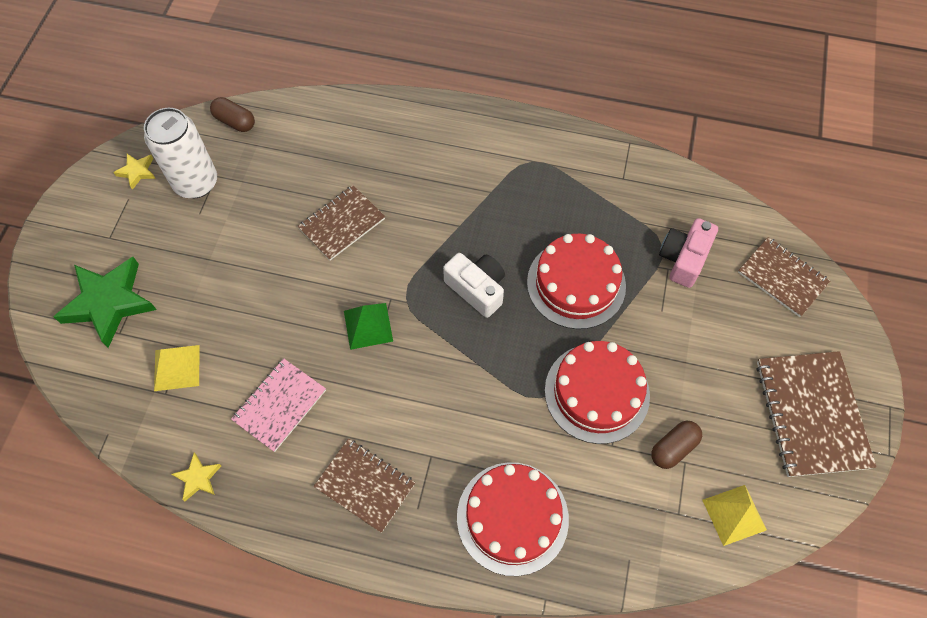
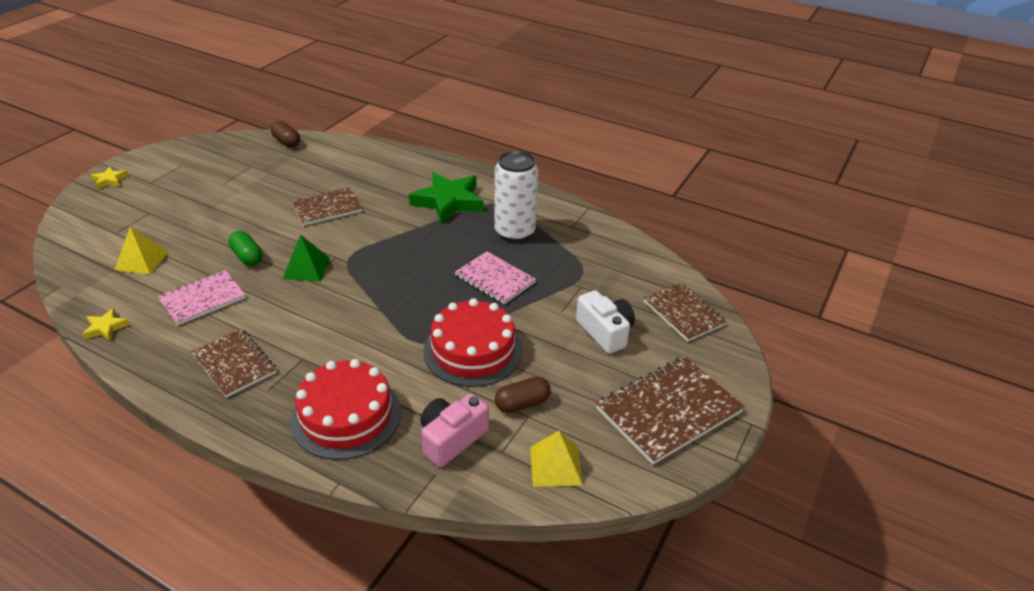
camera: 15 degrees right, 25 degrees down
green star [54,257,157,348] -> green star moved to [409,172,484,224]
yellow star [113,154,156,190] -> yellow star moved to [91,167,129,189]
white can [144,108,217,198] -> white can moved to [494,151,538,242]
white camera [443,253,505,318] -> white camera moved to [576,290,635,354]
red cake [527,234,626,329] -> pink notebook [455,251,536,304]
pink camera [659,218,718,288] -> pink camera moved to [420,394,489,467]
brown notebook [756,351,876,477] -> brown notebook turned 45 degrees clockwise [596,356,745,465]
none -> green capsule [228,231,262,266]

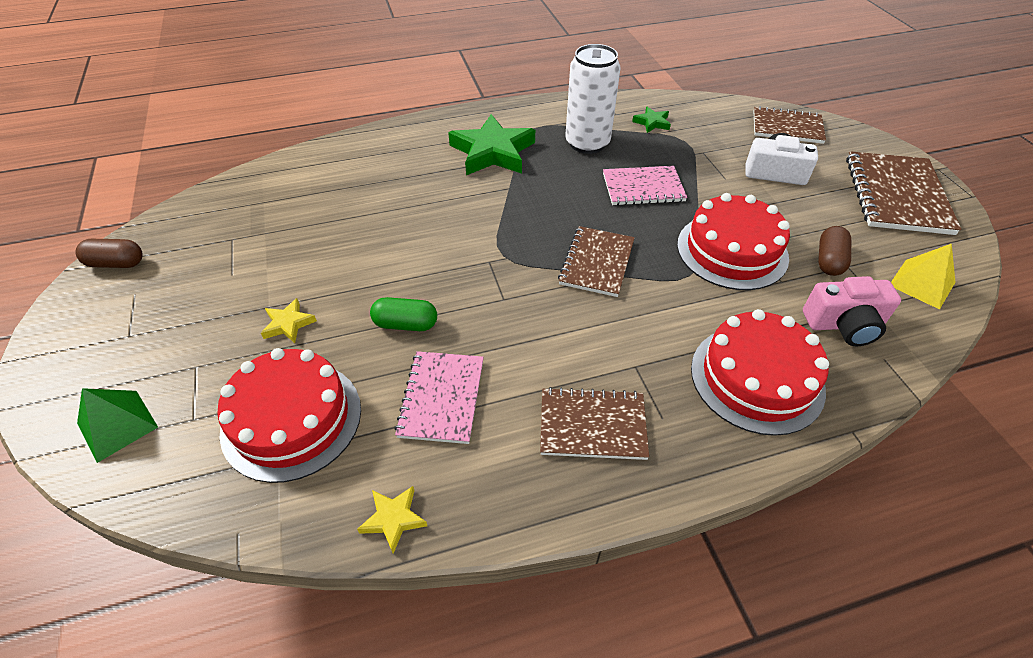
camera: 45 degrees left, 10 degrees up
yellow star [91,167,129,189] -> yellow star moved to [261,298,317,343]
yellow pyramid [114,227,169,274] -> red cake [217,348,361,483]
brown capsule [271,121,300,147] -> brown capsule moved to [75,239,143,268]
green pyramid [283,234,330,282] -> green pyramid moved to [77,388,158,463]
brown notebook [291,187,362,226] -> brown notebook moved to [558,226,635,297]
pink camera [420,394,489,467] -> pink camera turned 90 degrees counterclockwise [803,276,901,346]
none -> green star [632,106,671,133]

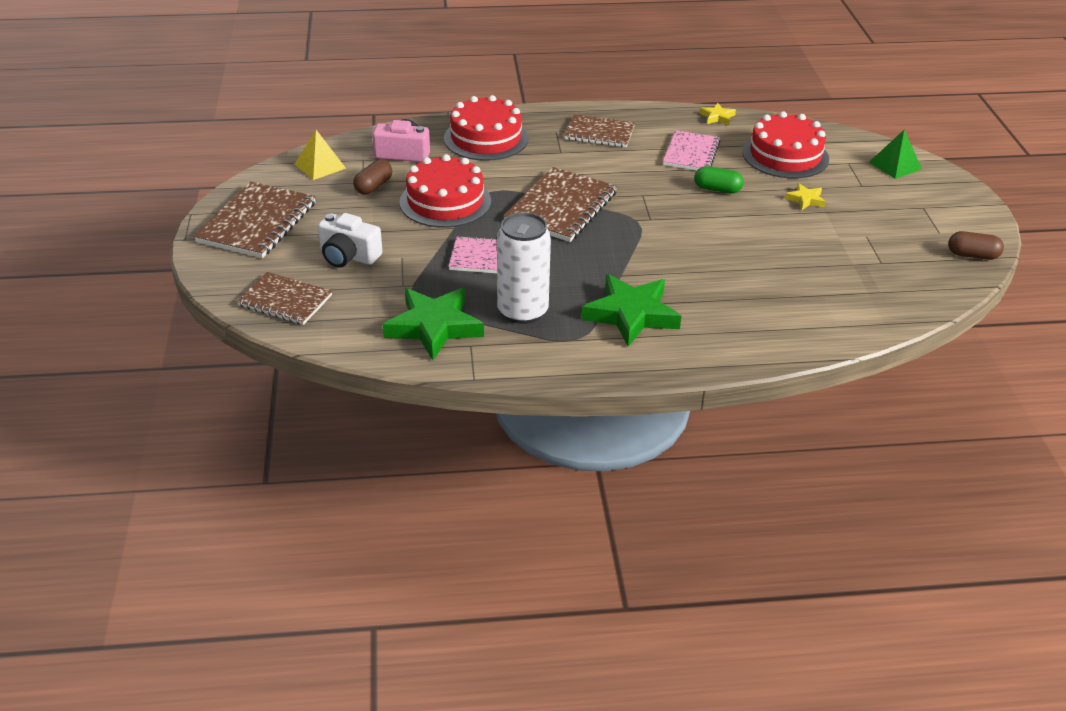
camera: 170 degrees left, 10 degrees down
brown notebook [558,226,635,297] -> brown notebook [504,167,617,242], size x1.52
green star [632,106,671,133] -> green star [383,288,484,360], size x2.16

